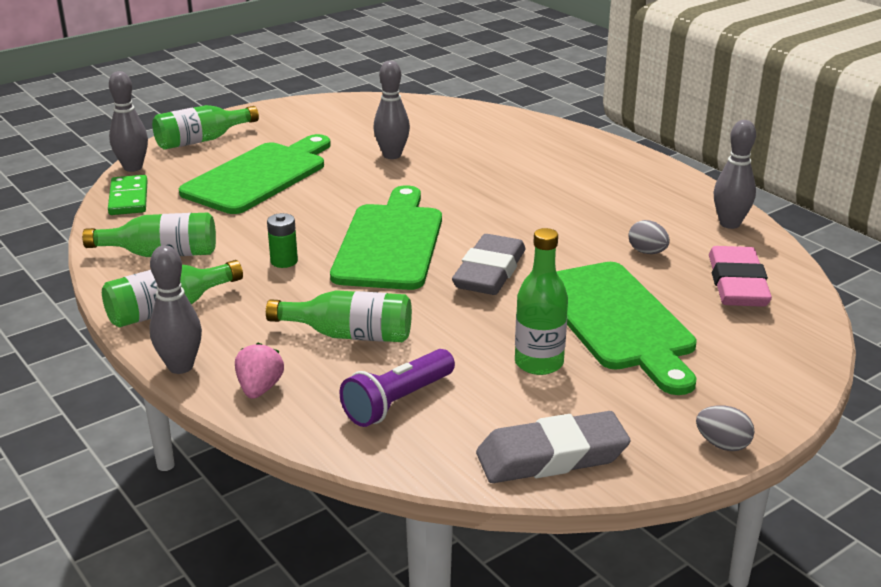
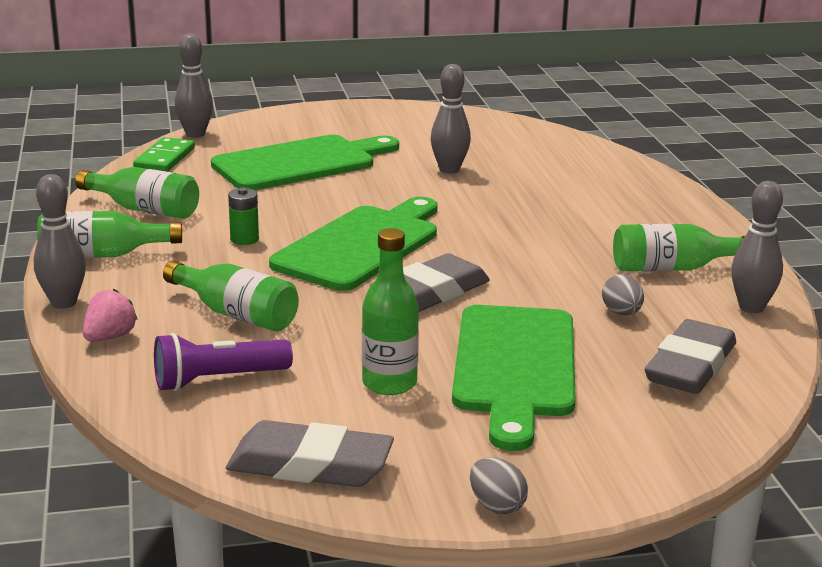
camera: 25 degrees right, 5 degrees down
green bottle [152,105,259,150] -> green bottle moved to [613,224,745,272]
pink eraser [709,246,772,307] -> grey eraser [645,319,736,394]

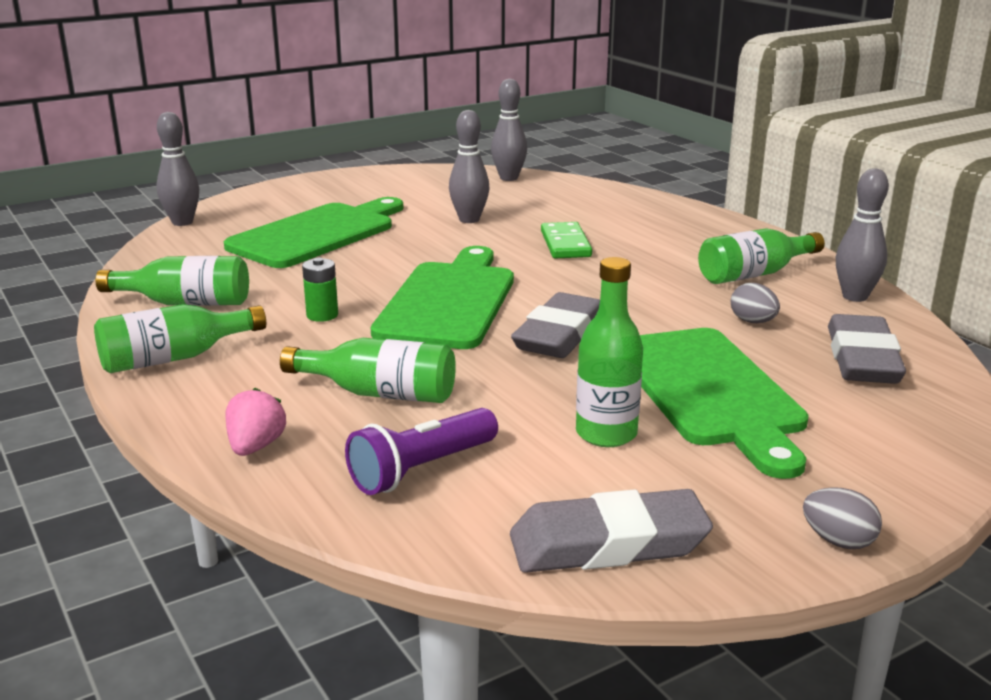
camera: 20 degrees left, 0 degrees up
grey bowling pin [34,174,86,309] -> grey bowling pin moved to [491,79,527,181]
green domino [133,137,195,172] -> green domino moved to [541,222,592,258]

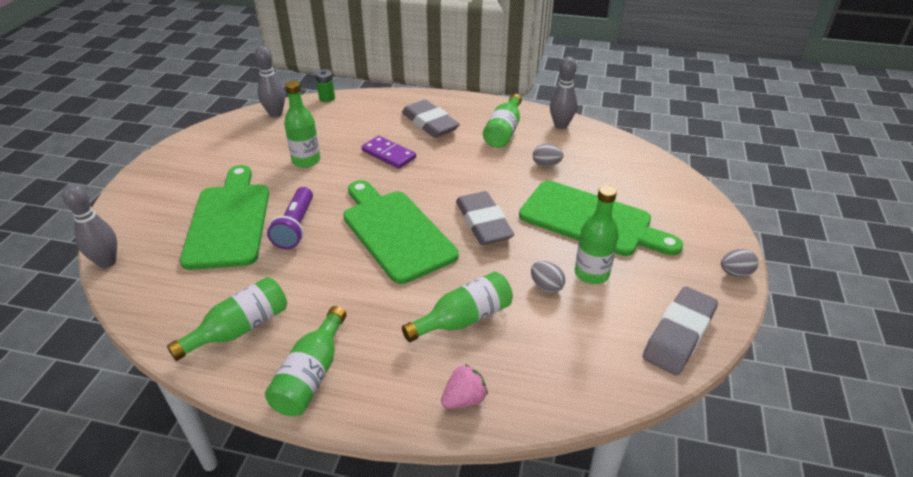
camera: 45 degrees left, 15 degrees up
pink strawberry [225,388,286,456] -> pink strawberry turned 90 degrees clockwise [441,364,488,409]
green battery [302,258,338,322] -> green battery moved to [315,69,335,102]
purple flashlight [345,408,498,495] -> purple flashlight moved to [267,187,313,249]
grey bowling pin [449,110,490,223] -> green bottle [284,81,321,168]
green domino [541,222,592,258] -> purple domino [361,136,416,169]
grey eraser [828,314,906,384] -> grey eraser moved to [402,100,460,138]
none -> grey egg [531,261,565,293]

